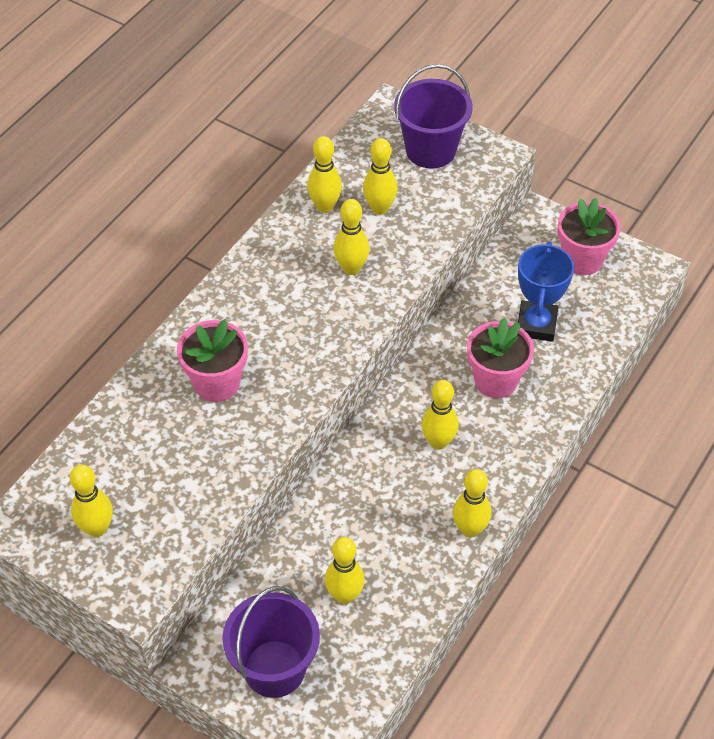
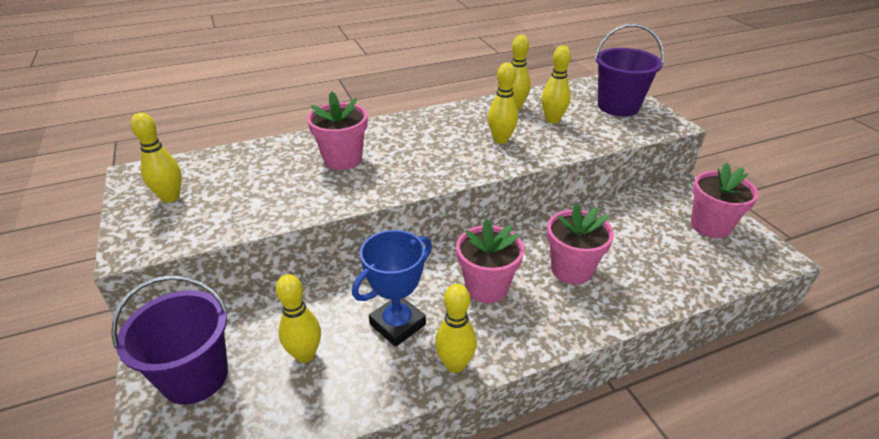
camera: 35 degrees right, 15 degrees down
yellow bowling pin [421,380,459,450] -> pink flower pot [456,219,524,303]
blue trophy [518,242,574,342] -> blue trophy moved to [352,230,432,347]

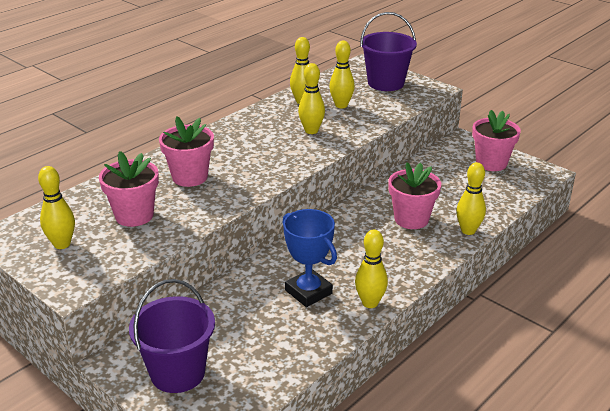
camera: 25 degrees left, 5 degrees down
yellow bowling pin [276,274,321,363] -> yellow bowling pin moved to [456,162,486,235]
blue trophy [352,230,432,347] -> blue trophy turned 60 degrees counterclockwise [282,209,337,307]
pink flower pot [456,219,524,303] -> pink flower pot moved to [99,151,159,227]

